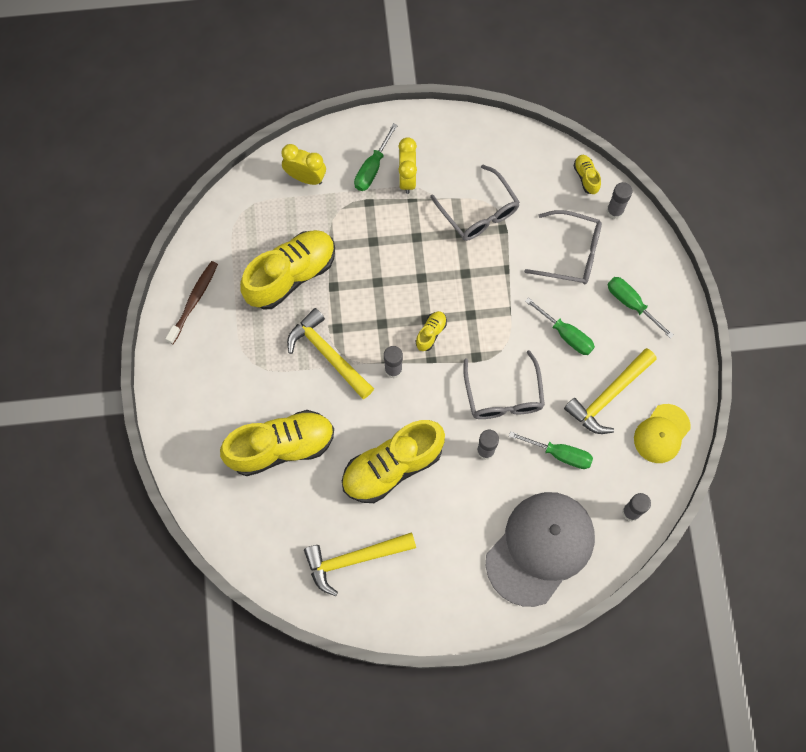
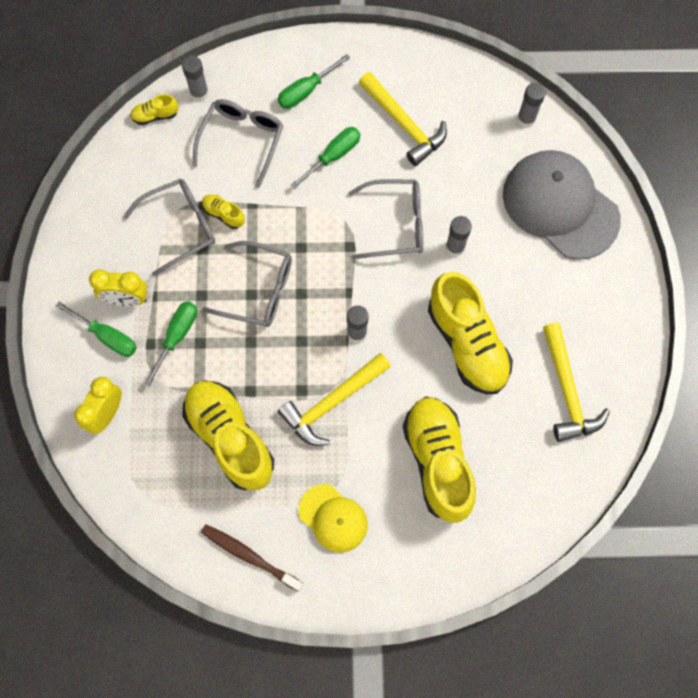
camera: 85 degrees left, 0 degrees up
yellow shoe [416,311,447,351] -> yellow shoe moved to [202,194,245,229]
green screwdriver [509,431,593,469] -> green screwdriver moved to [144,301,197,387]
yellow cap [634,404,691,463] -> yellow cap moved to [298,484,368,553]
none -> grey glasses [202,241,292,327]

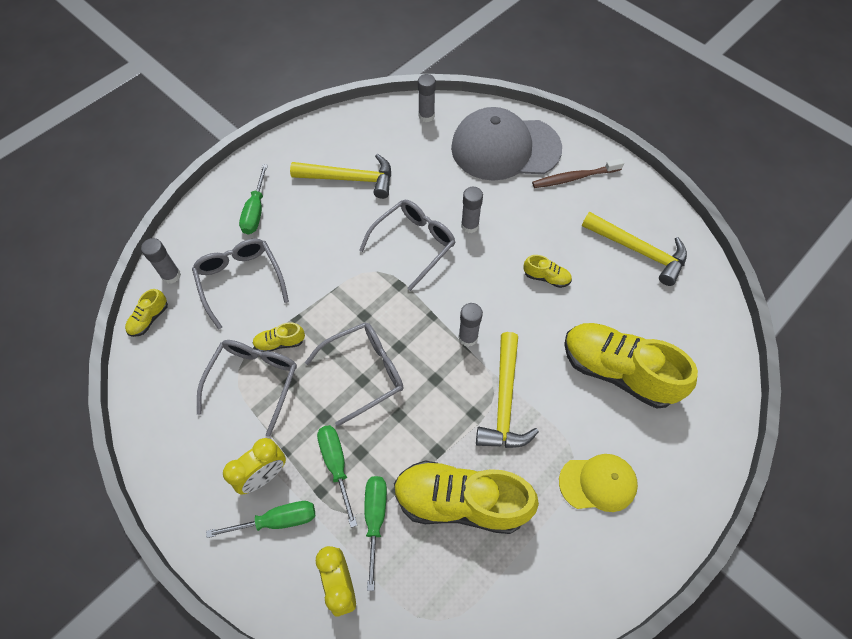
camera: 45 degrees left, 10 degrees down
brown toothbrush [201,524,303,591] -> brown toothbrush moved to [532,159,624,188]
green screwdriver [290,127,361,189] -> green screwdriver moved to [364,476,387,591]
yellow shoe [428,272,513,394] -> yellow shoe [523,255,572,288], size x0.42

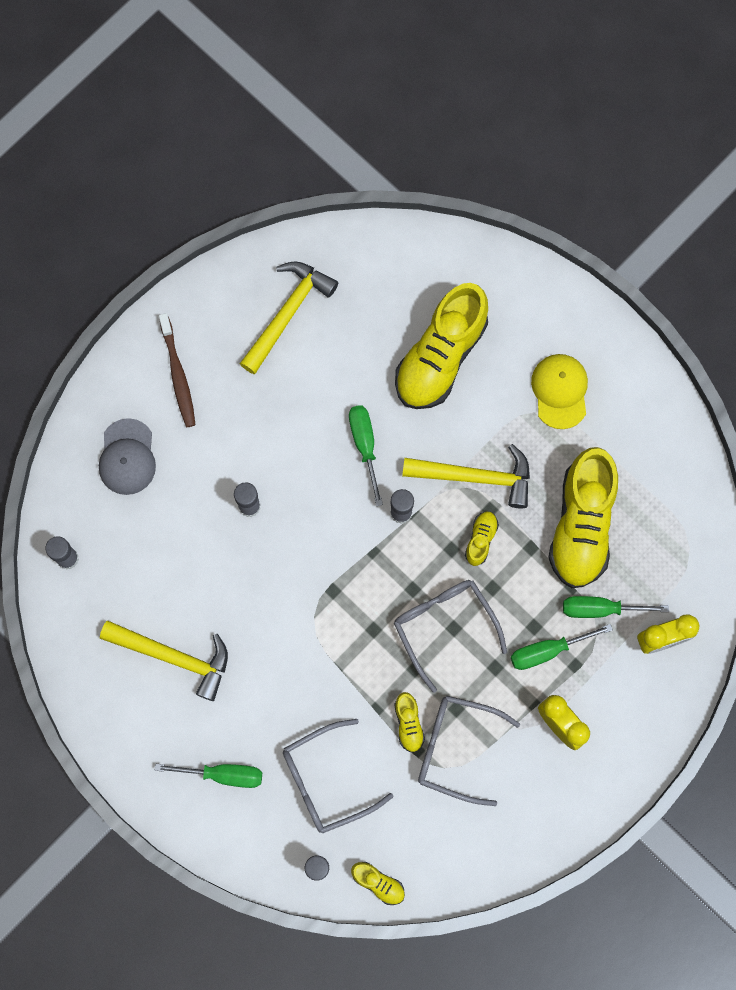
camera: 90 degrees left, 15 degrees up
green screwdriver [206,501,315,538] -> green screwdriver moved to [349,405,383,506]
yellow hammer [290,154,391,199] -> yellow hammer turned 105 degrees clockwise [100,620,228,701]
grey glasses [359,200,455,291] -> none
grey cap [451,107,562,181] -> grey cap [99,418,156,495], size x0.54
yellow shoe [523,255,572,288] -> yellow shoe moved to [465,512,499,566]

